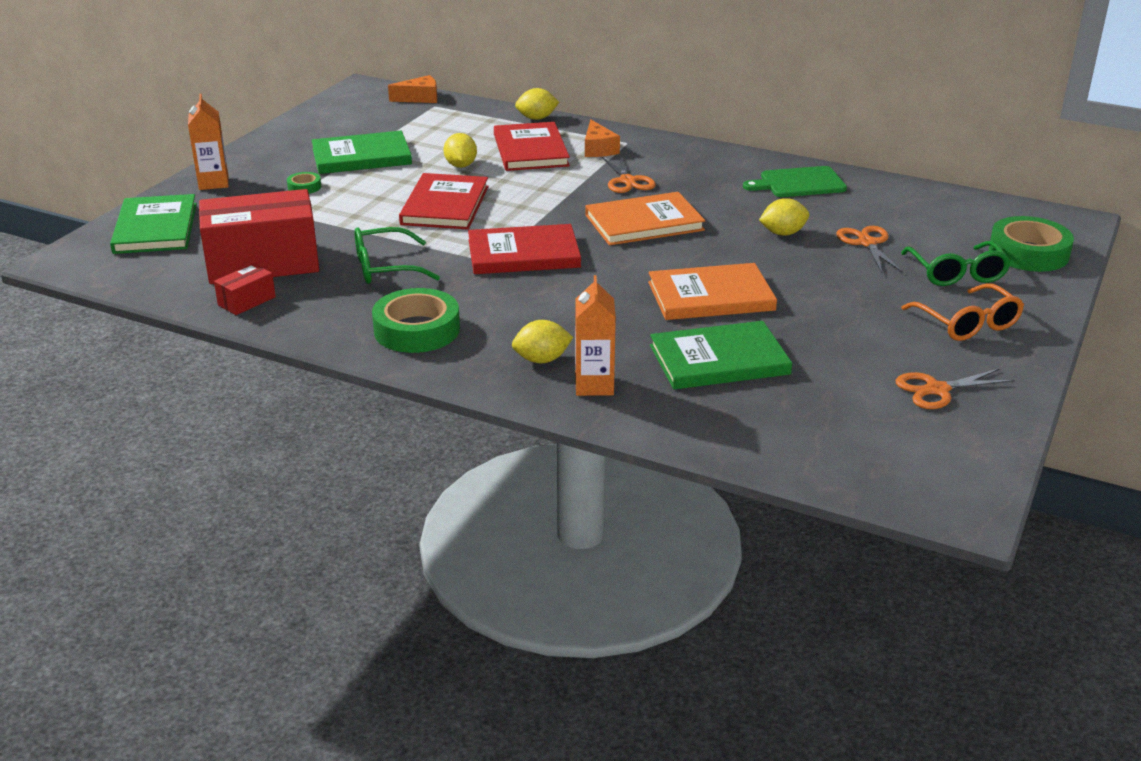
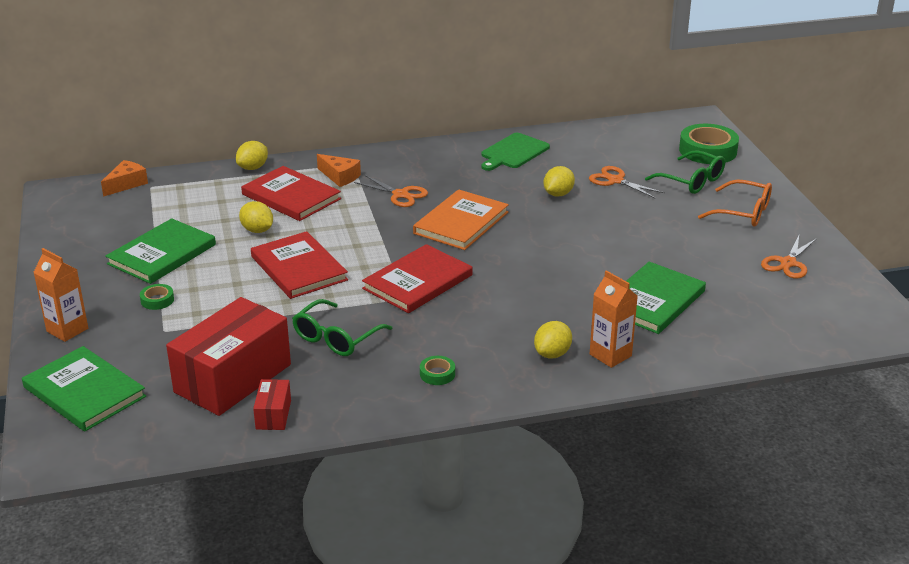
camera: 40 degrees left, 0 degrees up
green tape [372,288,460,353] -> green tape [420,356,455,385], size x0.47
orange book [648,263,777,320] -> none

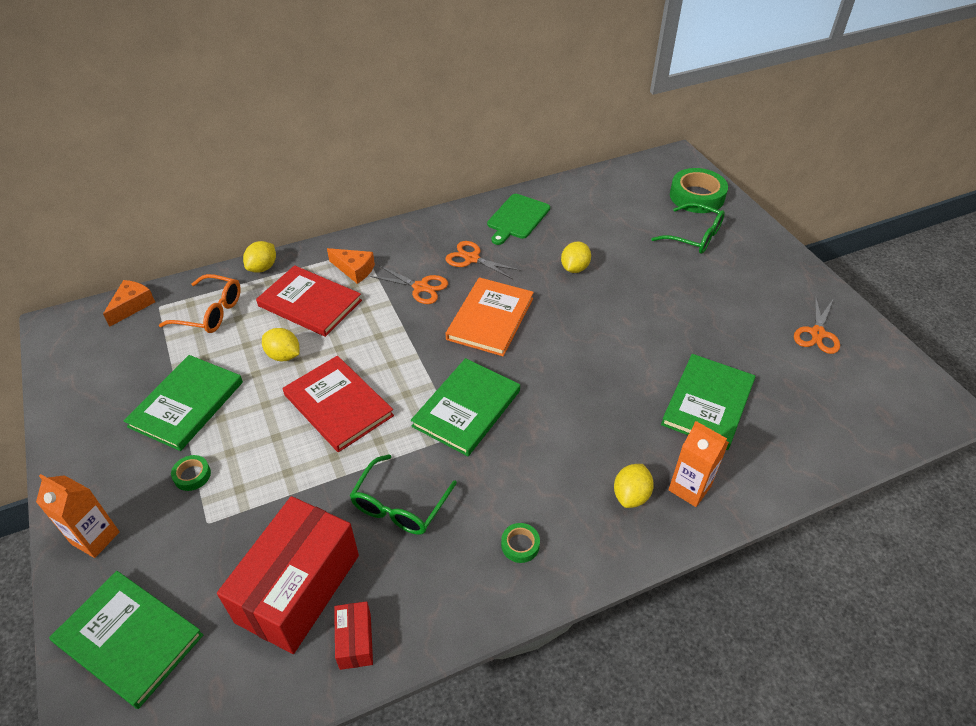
camera: 10 degrees left, 15 degrees up
red book [362,244,472,313] -> green book [411,358,520,456]
orange scissors [589,166,665,199] -> orange scissors moved to [445,241,521,279]
orange glasses [698,180,772,226] -> orange glasses moved to [159,274,241,333]

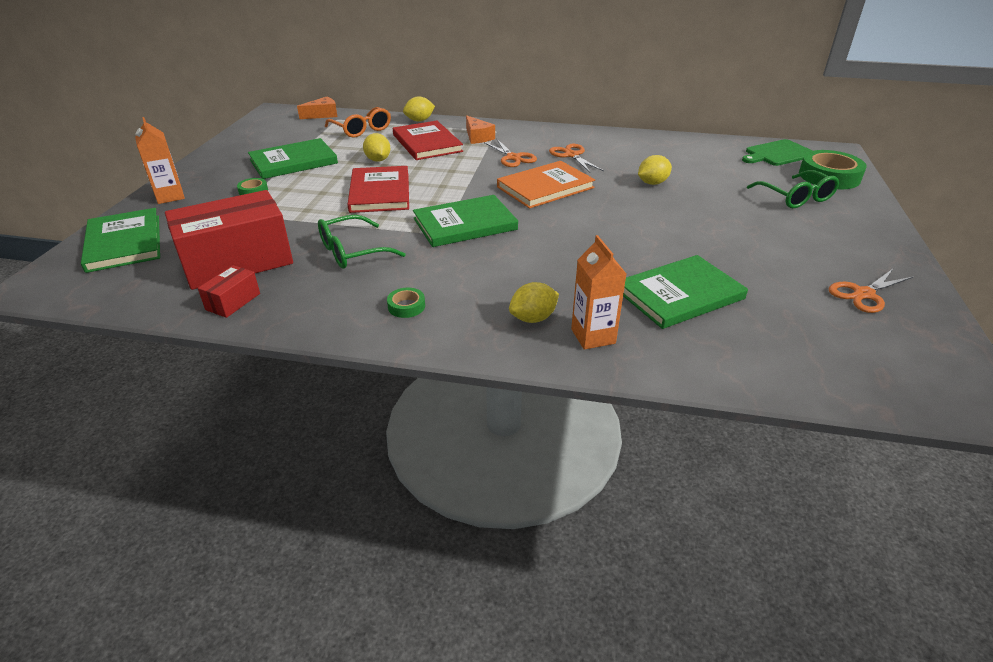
camera: 35 degrees right, 10 degrees down
green cutting board [487,194,550,245] -> green cutting board moved to [742,139,813,166]

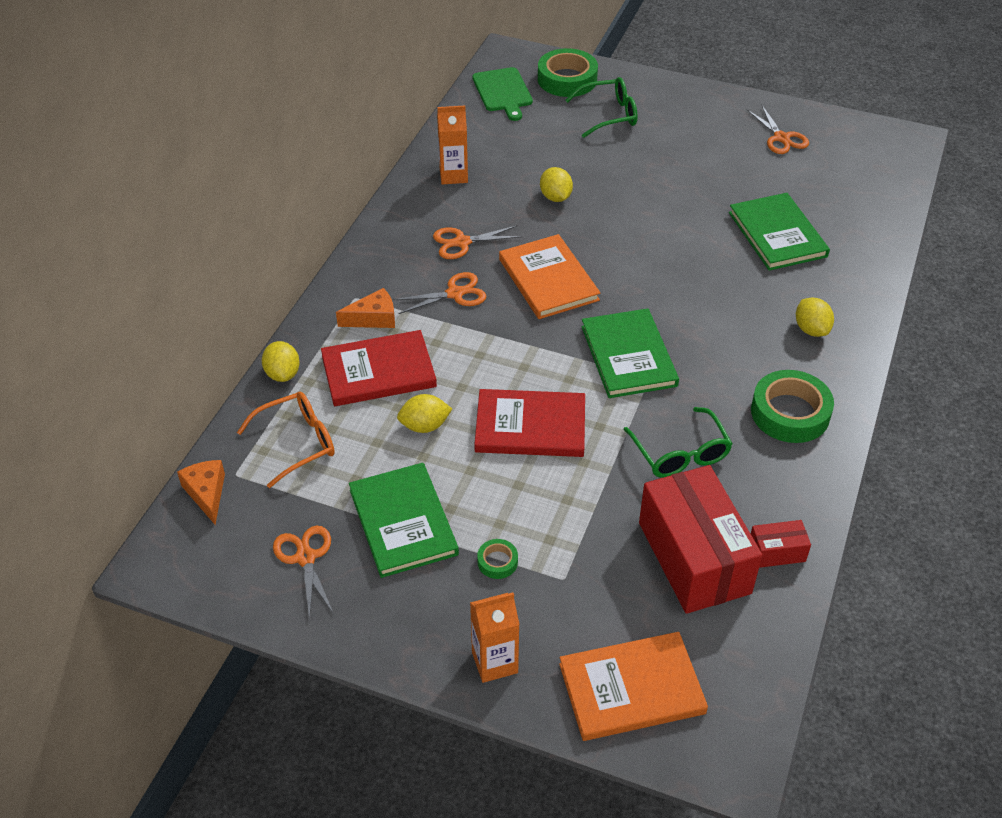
camera: 80 degrees left, 10 degrees up
green book [81,208,160,273] -> orange book [559,632,708,741]
red box [198,265,260,318] -> red box turned 45 degrees counterclockwise [751,520,811,568]
green tape [387,288,425,318] -> green tape [751,370,834,443], size x2.13
orange carton [571,235,626,350] -> orange carton moved to [437,105,468,184]
none -> orange scissors [273,526,334,620]

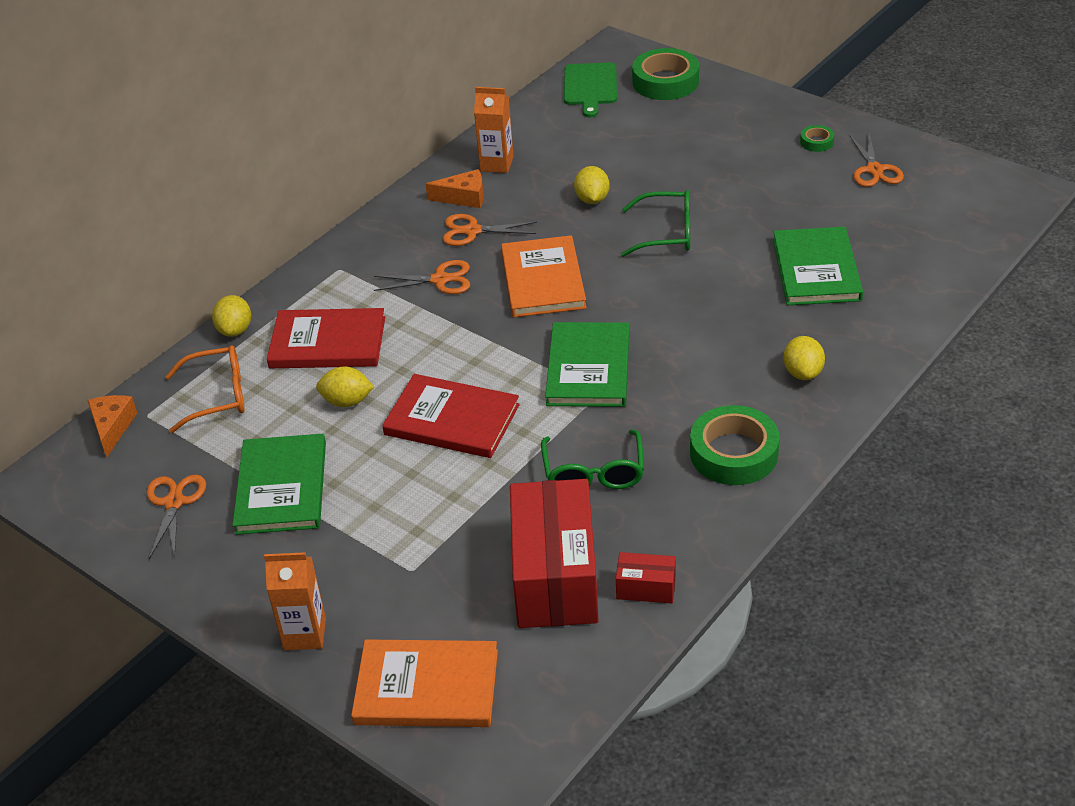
camera: 20 degrees right, 5 degrees down
orange cheese [336,288,395,328] -> orange cheese moved to [426,169,483,208]
green tape [477,539,518,579] -> green tape moved to [800,125,834,152]
green glasses [565,77,638,138] -> green glasses moved to [621,190,690,257]

